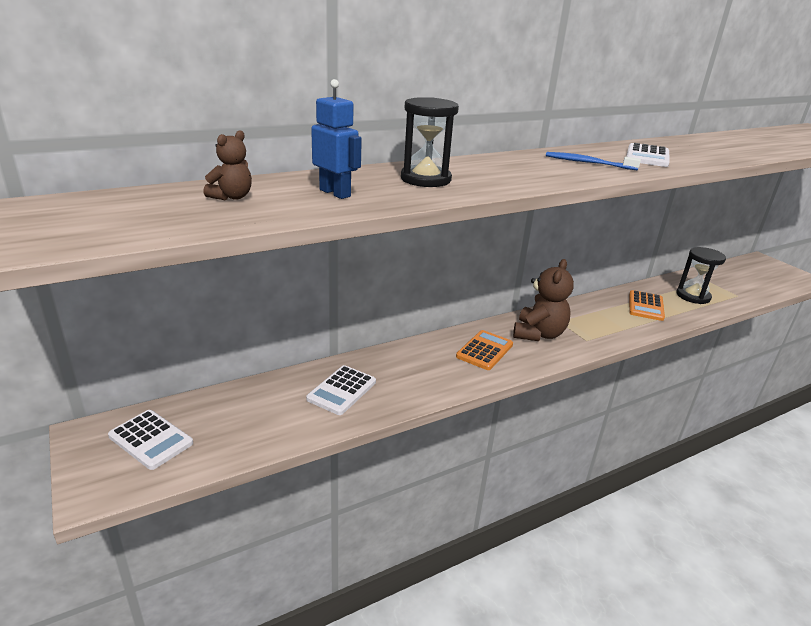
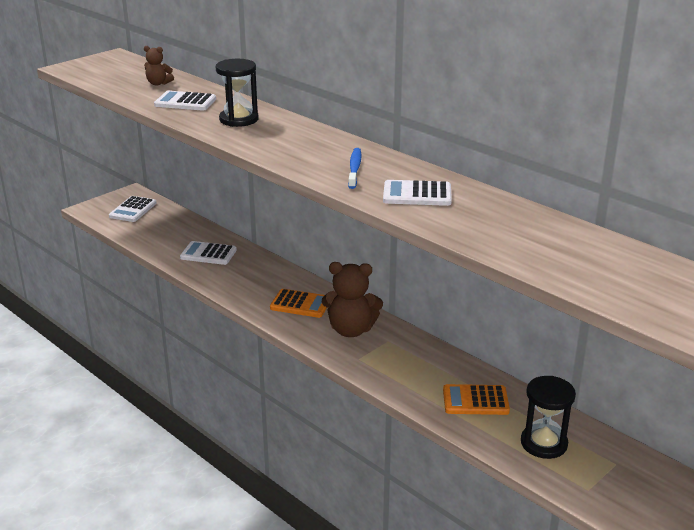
camera: 75 degrees right, 0 degrees up
blue robot [311,79,362,199] -> white calculator [154,91,216,111]

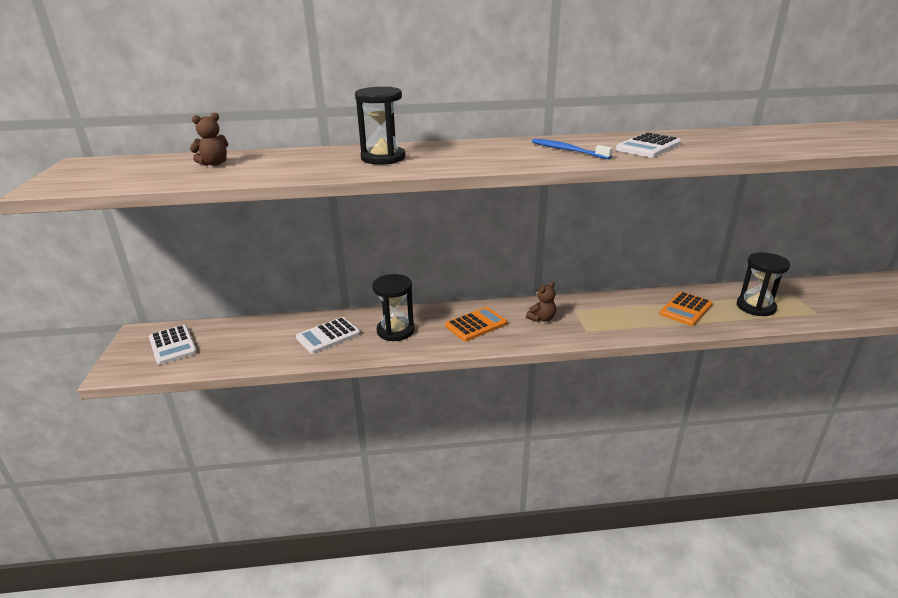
camera: 50 degrees left, 0 degrees up
white calculator [154,91,216,111] -> none
brown teddy bear [322,262,383,337] -> brown teddy bear [526,282,556,322], size x0.53
none -> black hourglass [372,274,414,341]

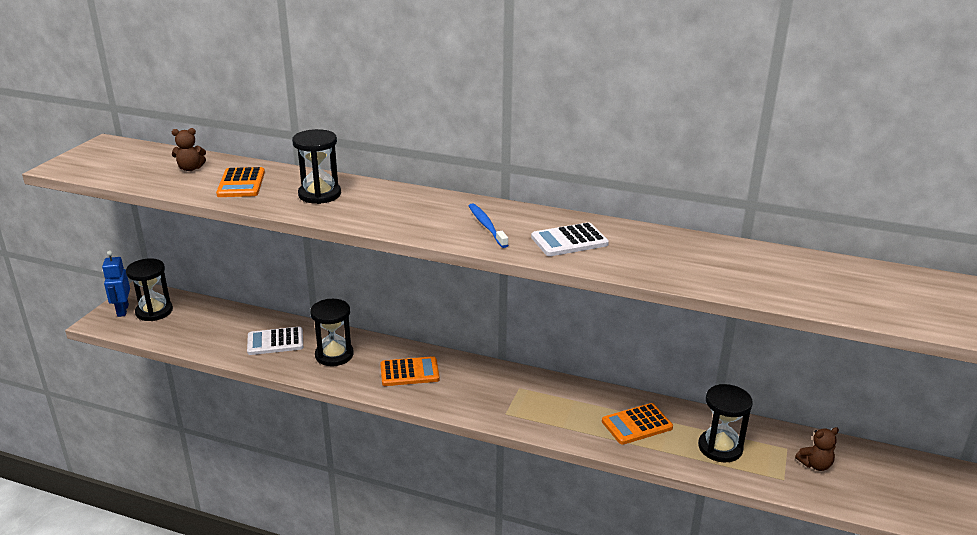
camera: 25 degrees right, 0 degrees up
white calculator [149,325,197,365] -> black hourglass [126,258,173,321]
brown teddy bear [526,282,556,322] -> brown teddy bear moved to [795,427,839,471]
none -> blue robot [102,251,130,317]
none -> orange calculator [216,167,265,197]

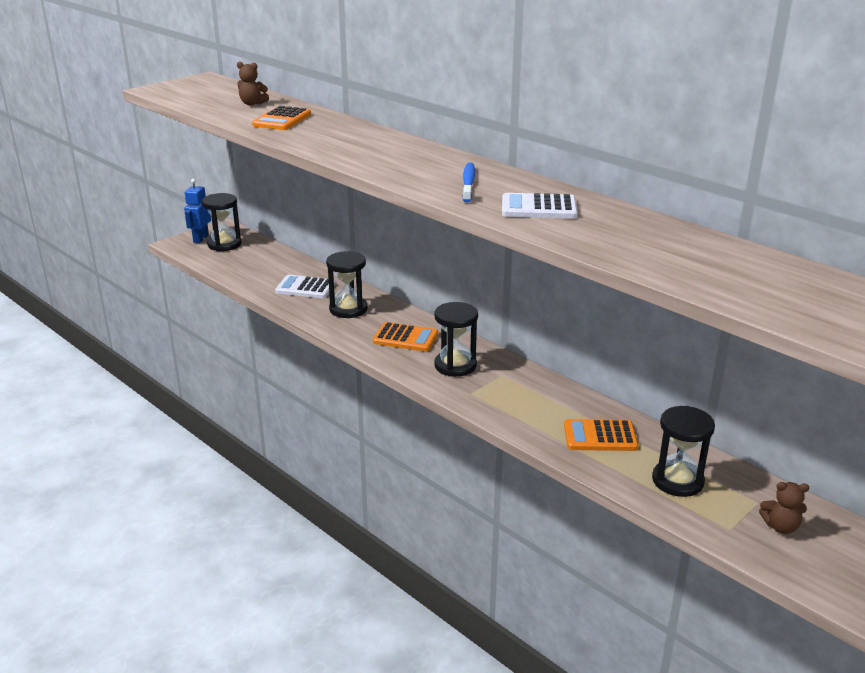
camera: 25 degrees right, 0 degrees up
black hourglass [292,129,341,204] -> black hourglass moved to [434,302,478,377]

